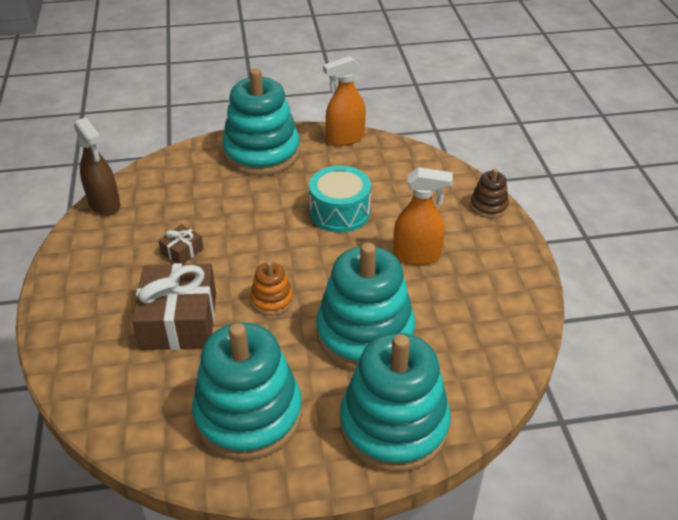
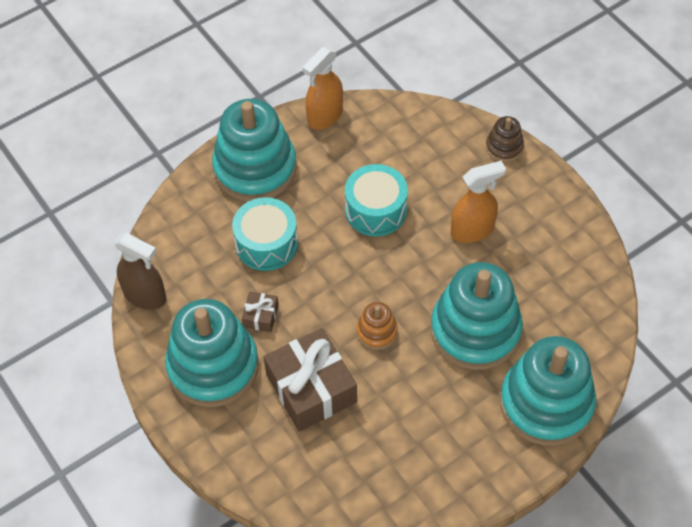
camera: 25 degrees left, 15 degrees up
turquoise stacking toy [192,322,302,460] -> turquoise stacking toy moved to [165,299,259,407]
none -> turquoise drum [232,197,298,271]

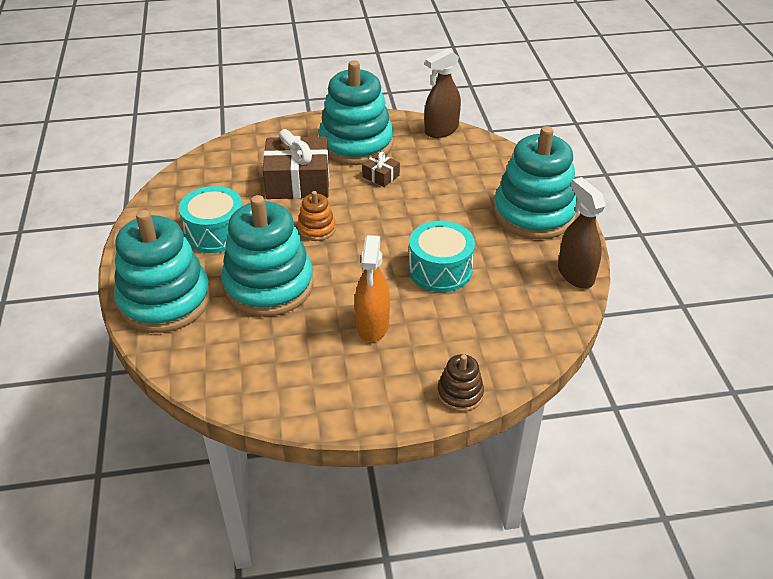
camera: 115 degrees right, 15 degrees down
turquoise drum [232,197,298,271] -> turquoise drum moved to [179,186,242,253]
orange spray bottle [303,47,343,130] -> brown spray bottle [558,177,606,288]

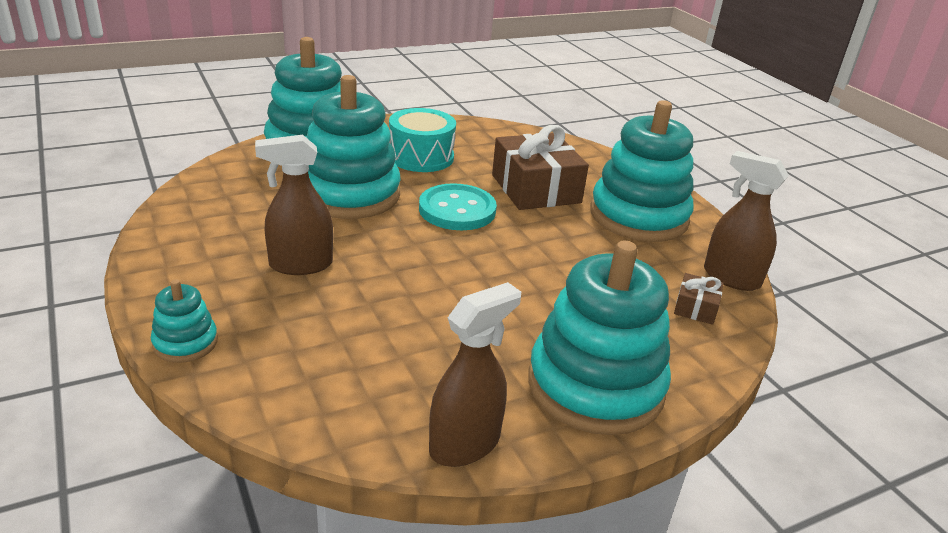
camera: 70 degrees right, 10 degrees down
orange stacking toy [297,191,336,241] -> turquoise button [419,183,497,230]
orange spray bottle [355,235,390,342] -> brown spray bottle [255,135,333,275]
brown gift [362,152,400,187] -> brown gift moved to [674,273,724,325]
turquoise drum [409,221,475,292] -> none
brown stacking toy [437,354,484,412] -> turquoise stacking toy [151,279,218,363]

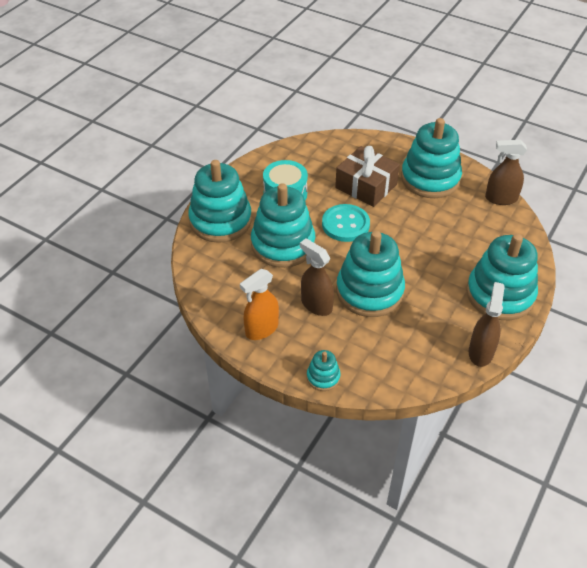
camera: 30 degrees left, 15 degrees up
brown spray bottle [255,135,333,275] -> brown spray bottle turned 90 degrees clockwise [300,239,334,316]
brown gift [674,273,724,325] -> none
none -> orange spray bottle [240,269,279,340]
none -> turquoise stacking toy [336,231,405,317]

